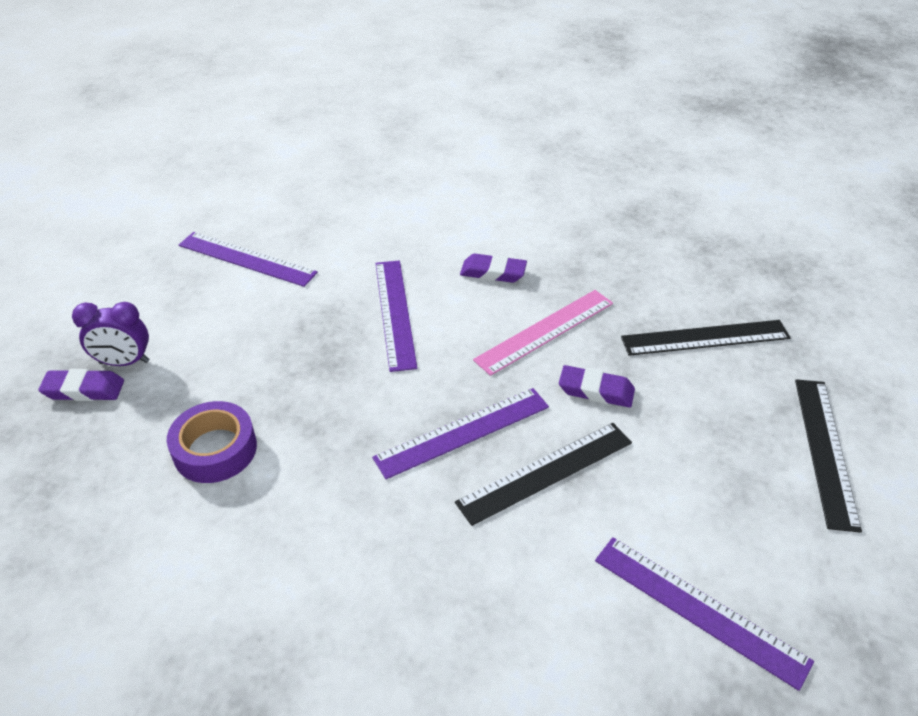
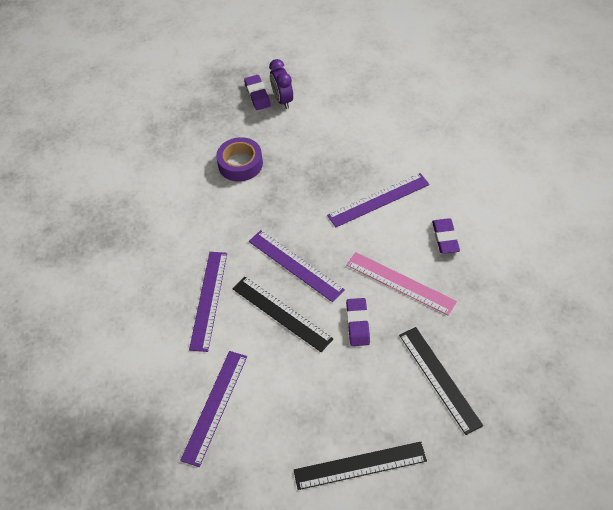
camera: 75 degrees right, 10 degrees up
purple ruler [179,232,318,287] -> purple ruler moved to [189,252,227,352]

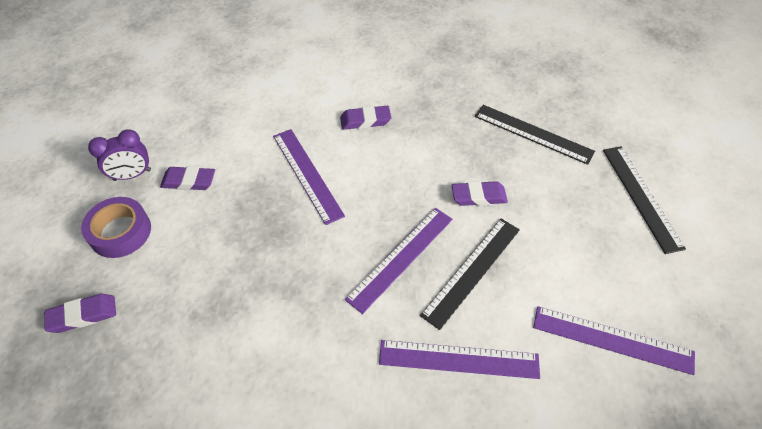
camera: 95 degrees left, 0 degrees up
purple tape [216,137,263,181] -> purple tape moved to [81,197,151,258]
purple clock [269,59,293,109] -> purple clock moved to [88,129,151,181]
pink ruler [346,252,457,315] -> none
black ruler [399,327,483,435] -> black ruler turned 60 degrees clockwise [475,105,595,165]
none -> purple eraser [160,166,215,190]

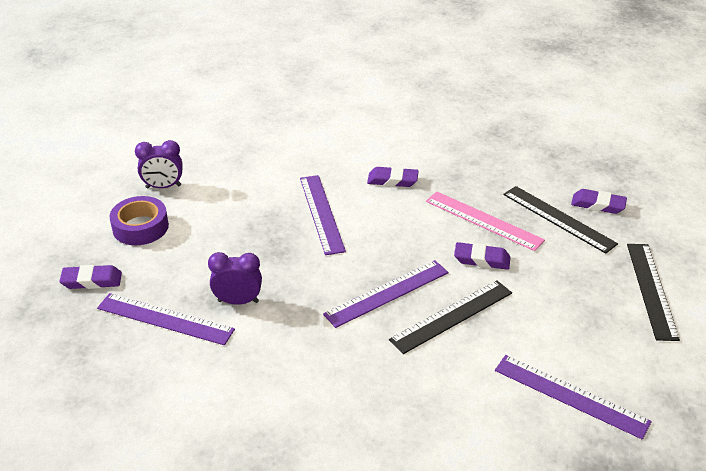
camera: 15 degrees right, 15 degrees down
purple eraser [160,166,215,190] -> purple eraser moved to [571,189,627,214]
purple ruler [379,340,540,379] -> purple ruler moved to [97,293,235,345]
none -> purple clock [208,252,262,305]
none -> pink ruler [426,191,545,251]

